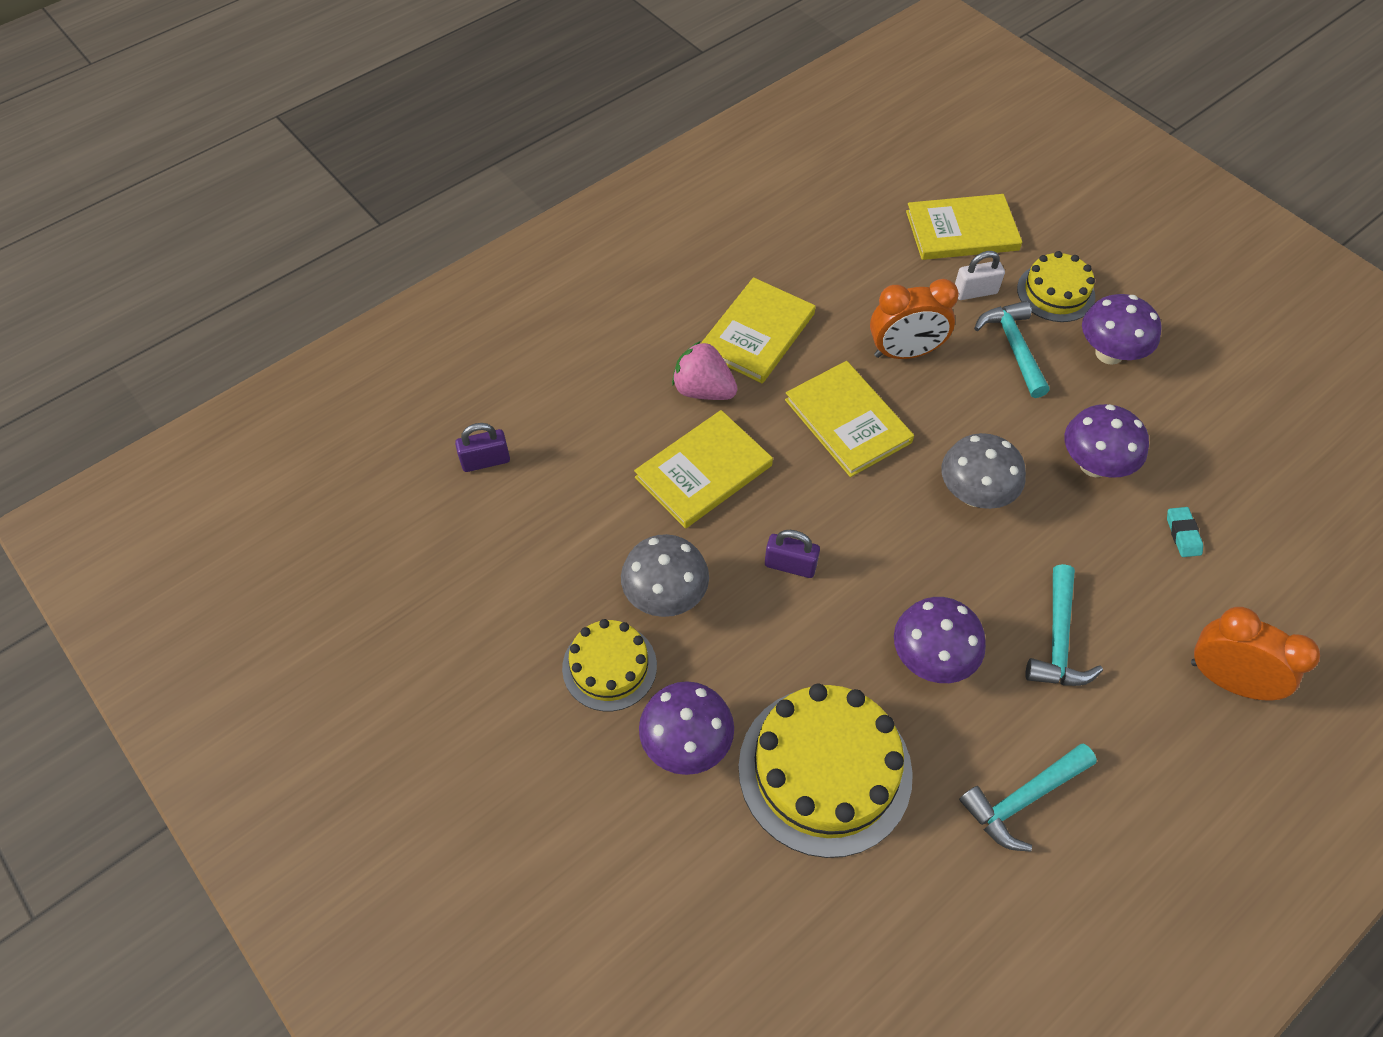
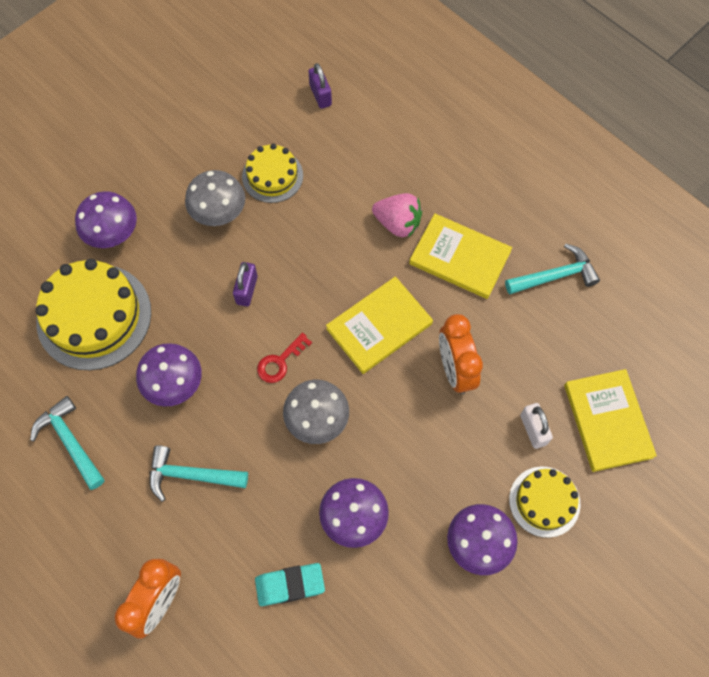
camera: 85 degrees right, 10 degrees up
yellow cake [562,619,657,711] -> yellow cake moved to [242,143,303,203]
yellow book [634,410,773,529] -> none
pink strawberry [672,341,738,400] -> pink strawberry turned 90 degrees clockwise [372,193,422,237]
turquoise hammer [974,301,1050,398] -> turquoise hammer moved to [505,243,600,294]
turquoise eraser [1167,507,1203,557] -> turquoise eraser [255,563,325,606], size x1.59
none -> red key [257,333,312,383]

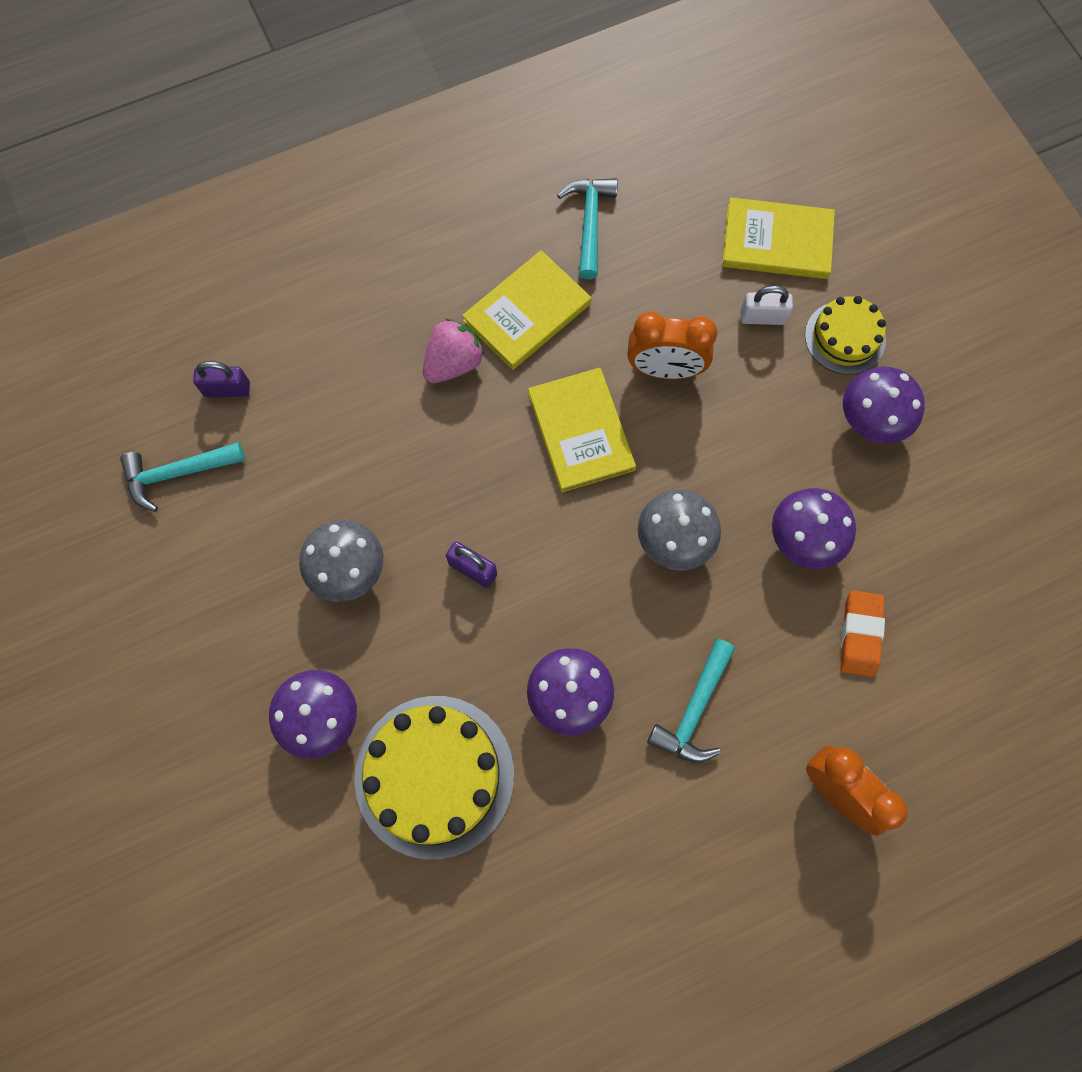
camera: 70 degrees left, 5 degrees up
turquoise hammer [30,396,105,490] -> turquoise hammer moved to [120,442,245,512]
yellow cake [242,143,303,203] -> none
turquoise eraser [255,563,325,606] -> orange eraser [841,590,885,677]
red key [257,333,312,383] -> none

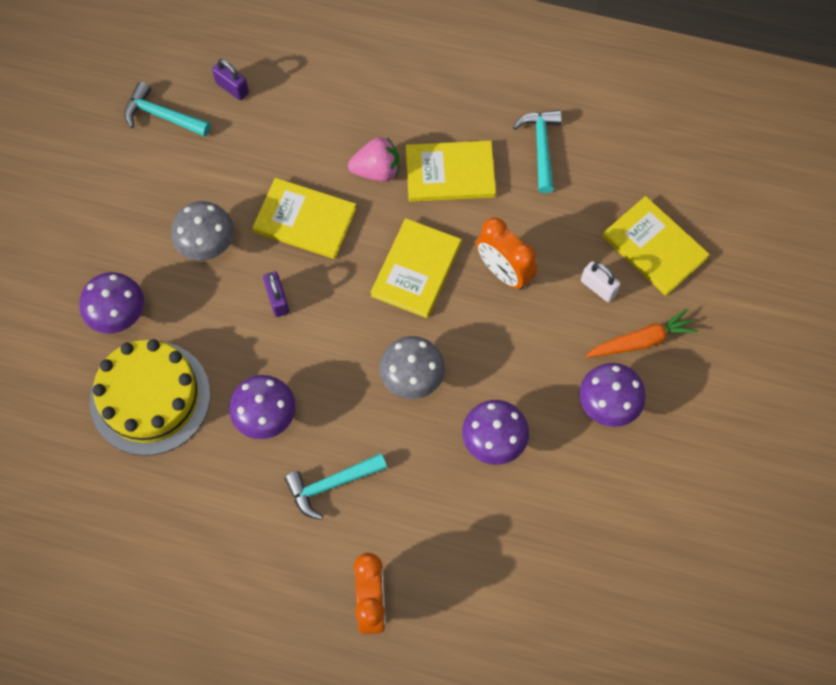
camera: 40 degrees right, 5 degrees down
turquoise hammer [557,178,618,279] -> turquoise hammer turned 45 degrees counterclockwise [513,110,562,193]
yellow cake [805,296,886,375] -> orange carrot [585,309,698,358]
orange eraser [841,590,885,677] -> none
none -> yellow book [252,178,357,259]

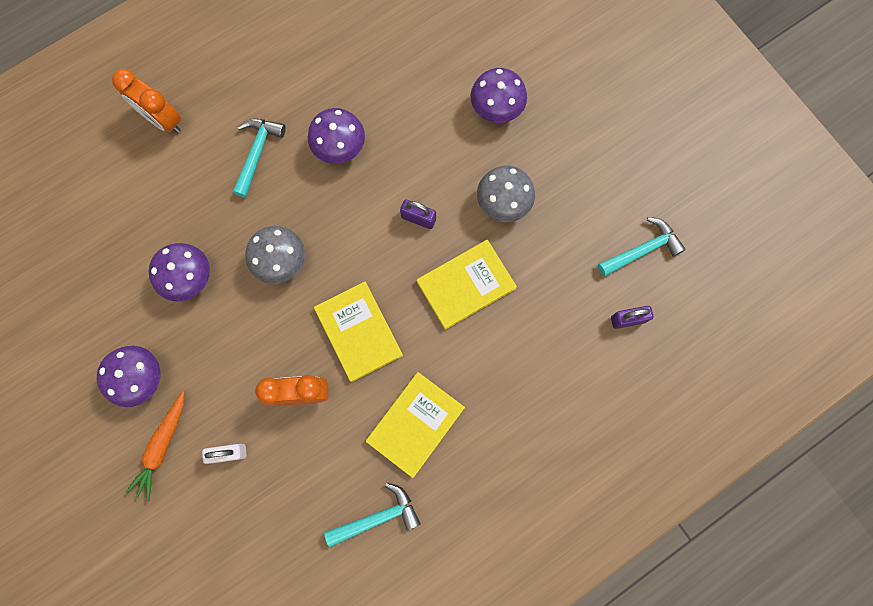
camera: 130 degrees right, 10 degrees up
yellow cake [90,339,210,456] -> none
pink strawberry [348,137,399,182] -> none
turquoise hammer [513,110,562,193] -> turquoise hammer turned 60 degrees counterclockwise [324,483,421,547]
yellow book [602,196,710,296] -> none

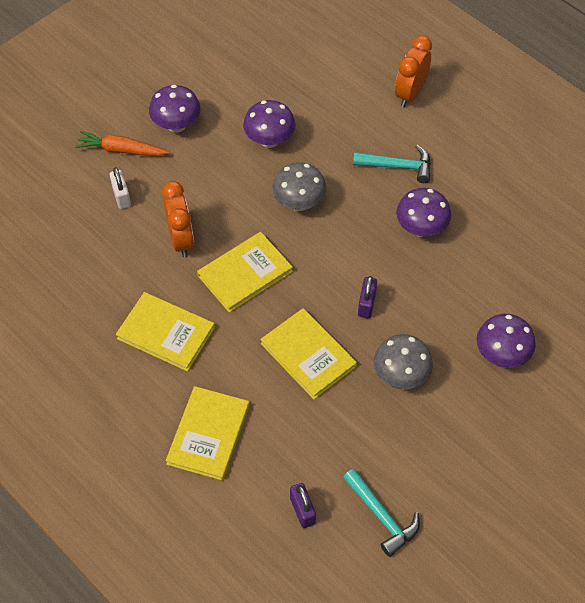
camera: 80 degrees right, 20 degrees down
turquoise hammer [324,483,421,547] -> none
none -> yellow book [166,386,250,481]

